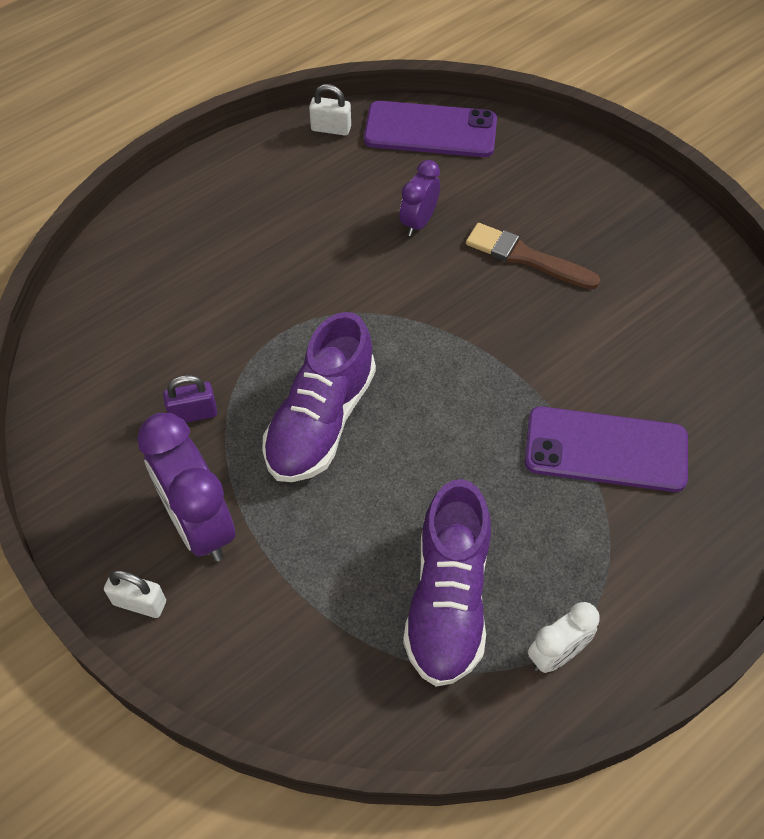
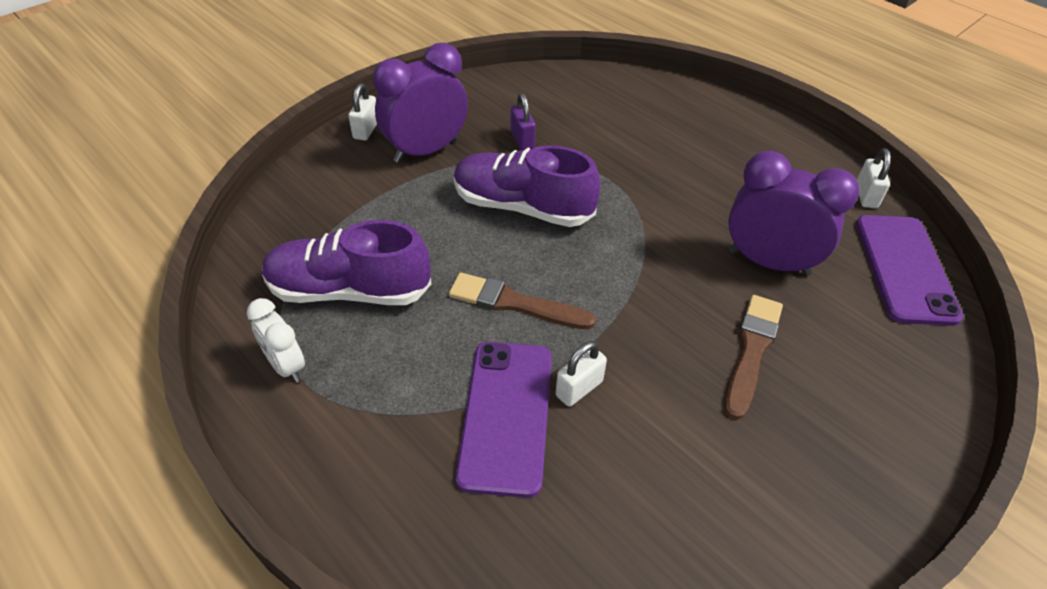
camera: 85 degrees right, 10 degrees down
purple clock [400,160,440,236] -> purple clock [728,151,859,276], size x1.79
none -> brown brush [449,272,596,329]
none -> white padlock [556,341,607,407]

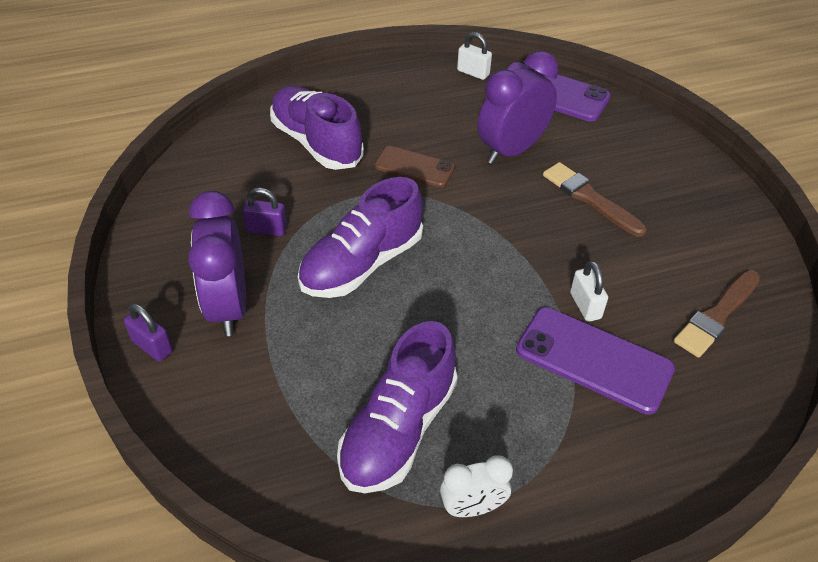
camera: 65 degrees left, 0 degrees up
white padlock [348,83,377,141] -> purple padlock [124,303,173,362]
brown brush [449,272,596,329] -> brown brush moved to [674,270,760,358]
none -> purple shoe [270,86,364,170]
none -> brown phone [375,146,455,187]

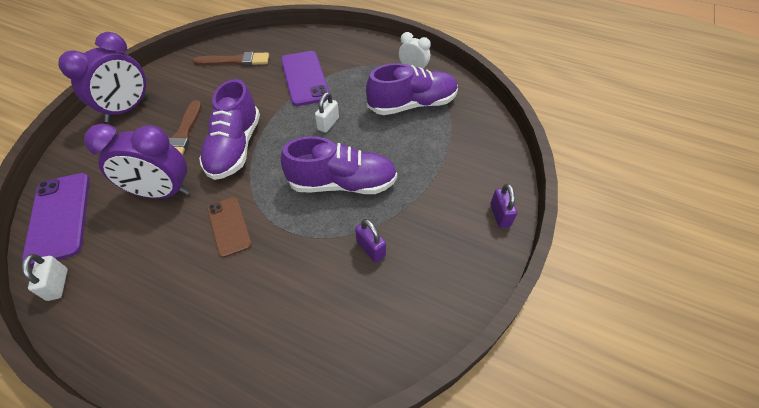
camera: 135 degrees left, 5 degrees up
purple clock [188,191,246,336] -> purple clock moved to [58,32,148,122]
purple shoe [270,86,364,170] -> purple shoe moved to [199,79,260,180]
white padlock [570,261,608,322] -> white padlock moved to [315,92,339,133]

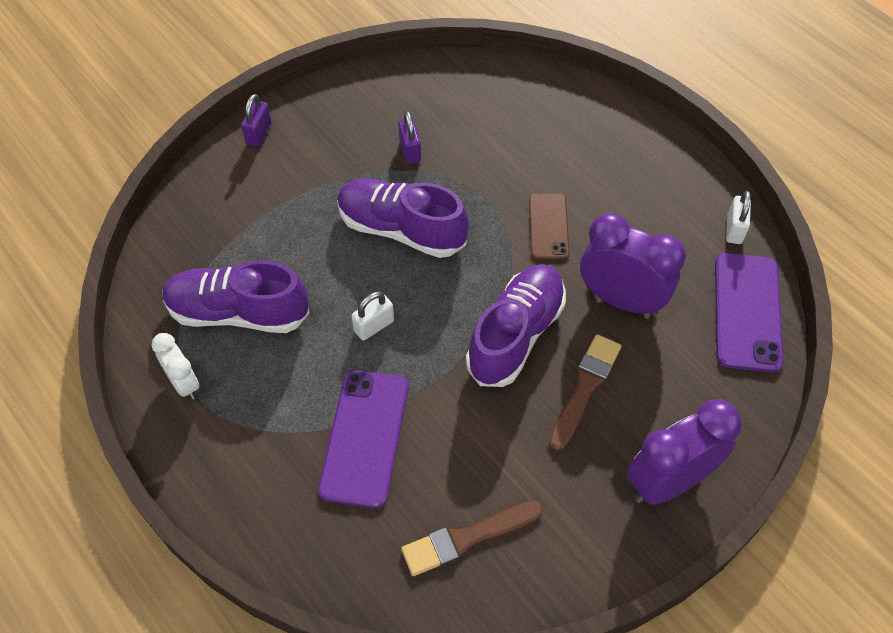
camera: 155 degrees left, 5 degrees up
brown brush [193,52,269,66] -> brown brush turned 45 degrees counterclockwise [401,501,543,576]

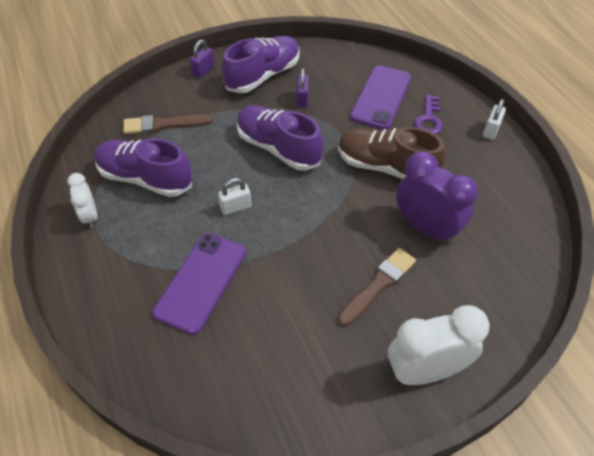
camera: 15 degrees right, 5 degrees down
brown brush [401,501,543,576] -> brown brush moved to [123,114,213,134]
purple shoe [466,264,566,387] -> purple shoe moved to [222,36,300,93]
brown phone [529,194,569,260] -> brown shoe [338,127,446,179]
purple clock [627,399,742,505] -> white clock [388,305,490,385]
purple phone [715,253,784,372] -> purple phone moved to [350,65,412,130]
white padlock [726,191,751,244] -> white padlock moved to [483,99,506,140]
none -> purple key [414,95,443,134]

